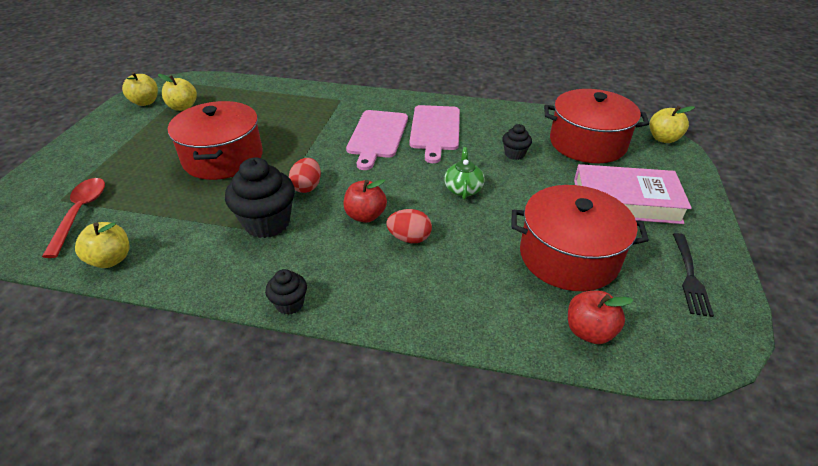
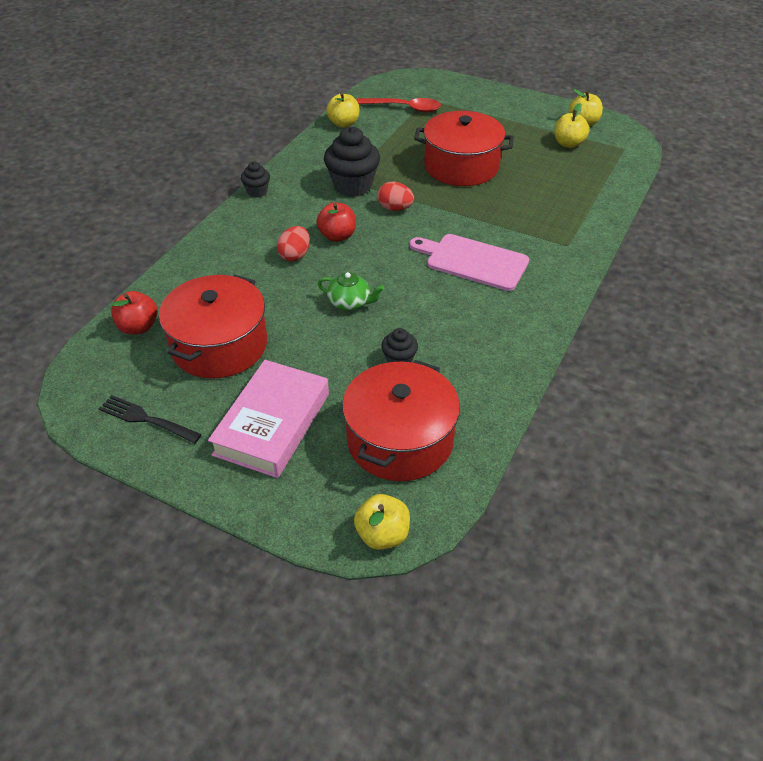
camera: 105 degrees right, 5 degrees up
pink cutting board [409,105,460,163] -> none

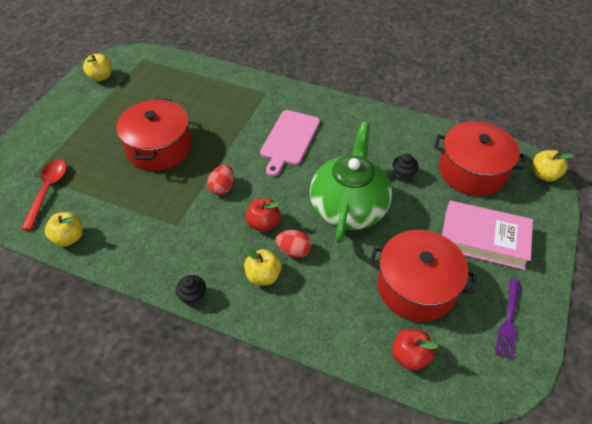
camera: 95 degrees left, 5 degrees up
black fork [99,395,202,443] -> purple fork [495,279,520,360]
green teapot [318,272,384,311] -> green teapot [310,122,392,243], size x2.38
black cupcake [324,126,380,197] -> none
yellow apple [554,103,589,148] -> yellow apple moved to [244,248,282,285]

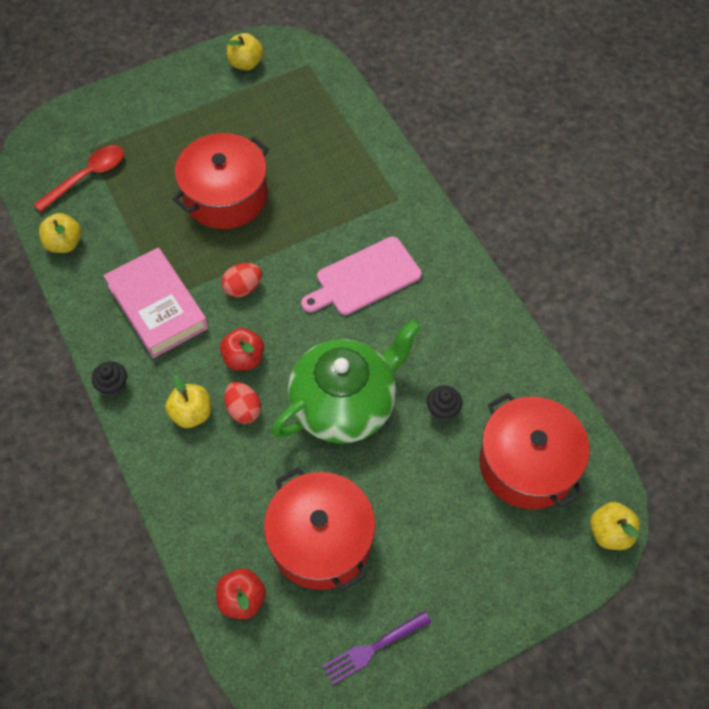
camera: 40 degrees right, 10 degrees up
pink book [442,201,533,270] -> pink book moved to [104,248,208,358]

